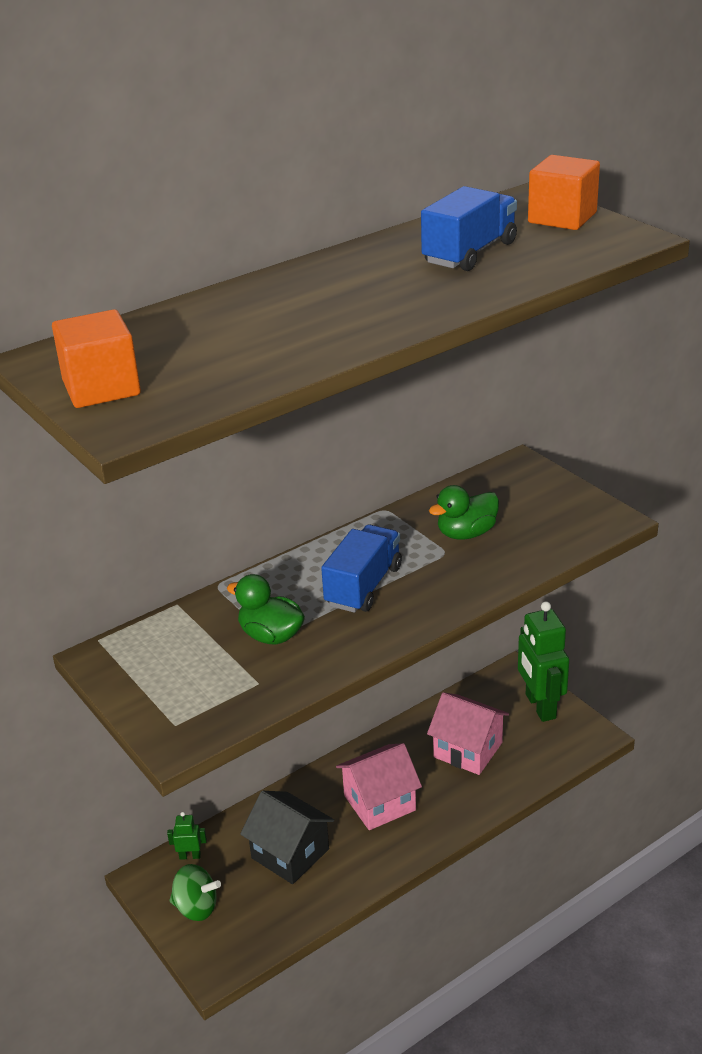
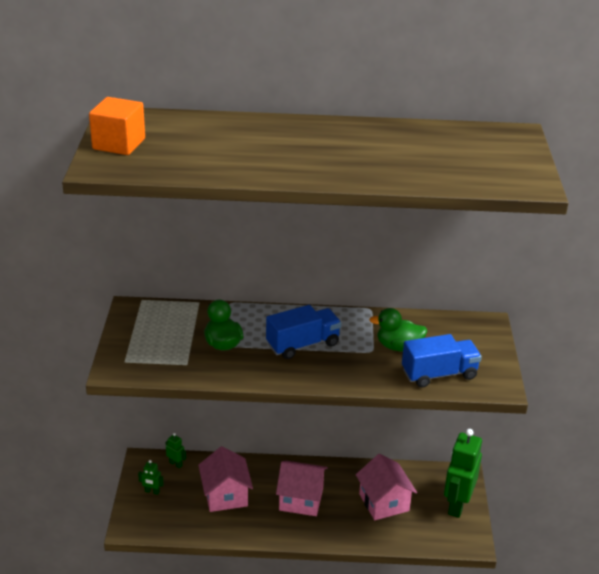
camera: 35 degrees right, 0 degrees up
green spinning top [169,864,221,921] -> green robot [138,460,164,495]
black house [240,791,334,884] -> pink house [198,446,253,512]
blue truck [421,186,517,271] -> blue truck moved to [402,334,482,387]
orange cube [528,155,600,230] -> none

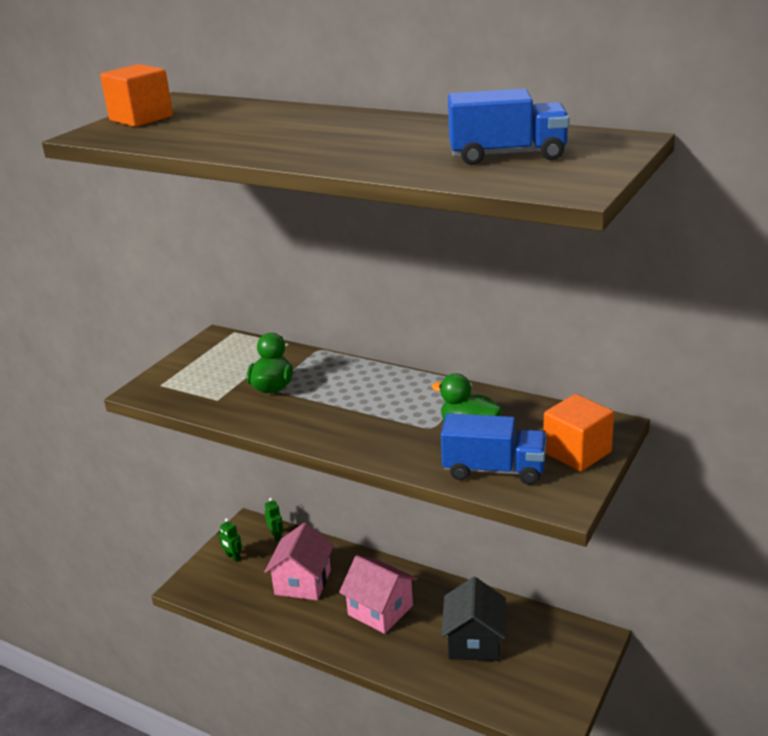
camera: 30 degrees right, 5 degrees down
blue truck [266,305,341,359] -> blue truck moved to [448,89,570,165]
pink house [356,454,417,520] -> black house [441,577,506,661]
green robot [444,429,482,518] -> none
none -> orange cube [543,394,614,471]

